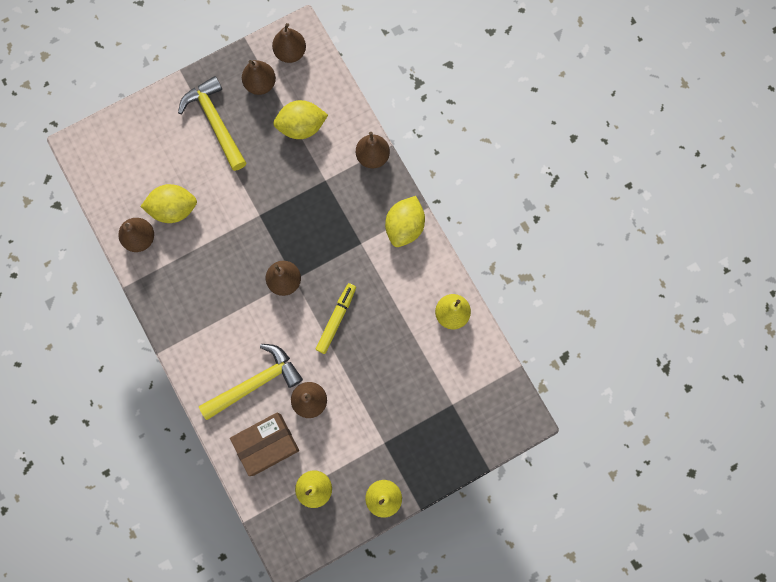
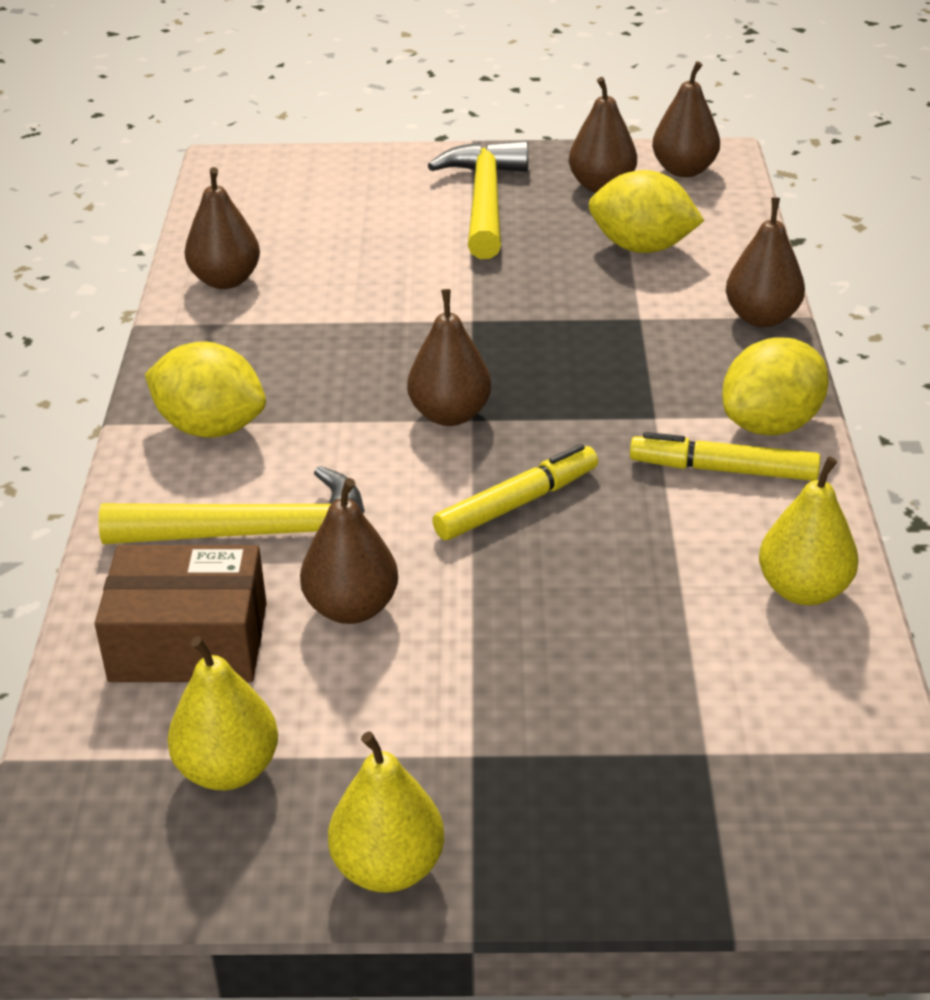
camera: 30 degrees right, 40 degrees down
yellow lemon [140,184,197,223] -> yellow lemon moved to [145,342,266,438]
none -> yellow marker [630,432,820,481]

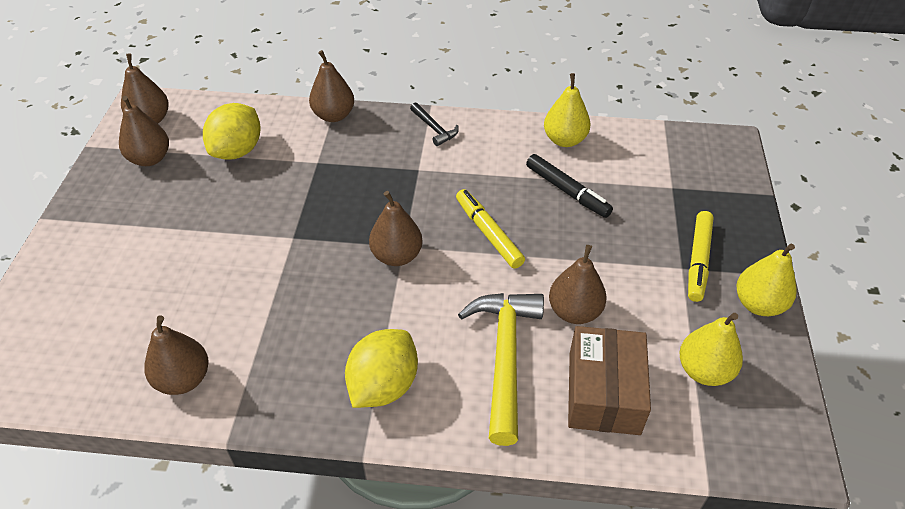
camera: 85 degrees left, 10 degrees up
yellow hammer [428,140,528,259] -> none
yellow marker [630,432,820,481] -> yellow marker moved to [688,211,714,302]
yellow lemon [722,337,829,435] -> black hammer [410,102,459,146]
none -> black marker [526,154,613,218]

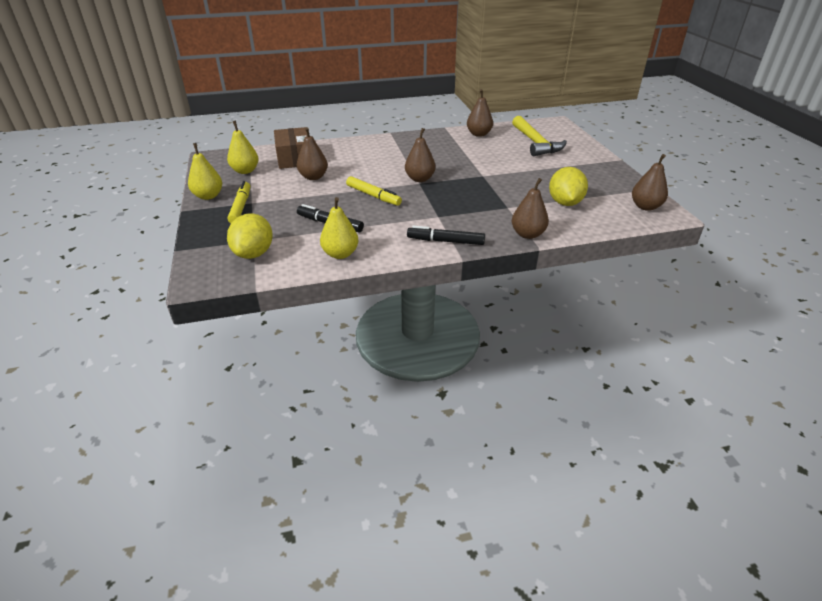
camera: 160 degrees right, 10 degrees down
brown pear [119,96,169,166] -> none
yellow lemon [345,329,418,408] -> yellow lemon moved to [227,213,273,259]
black hammer [410,102,459,146] -> black marker [407,226,485,245]
yellow hammer [458,293,544,446] -> yellow hammer moved to [512,116,567,156]

